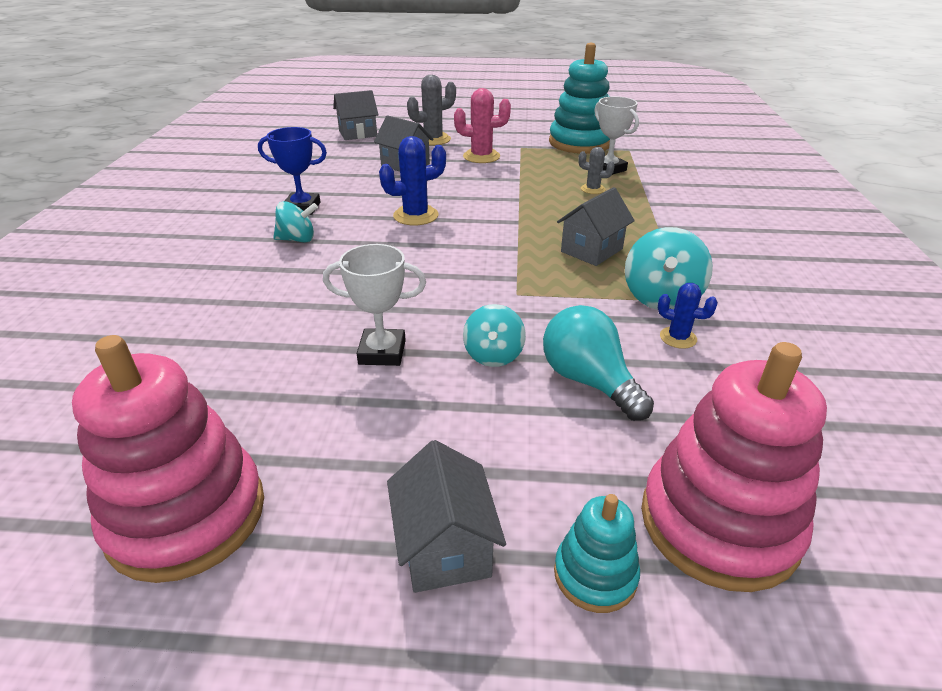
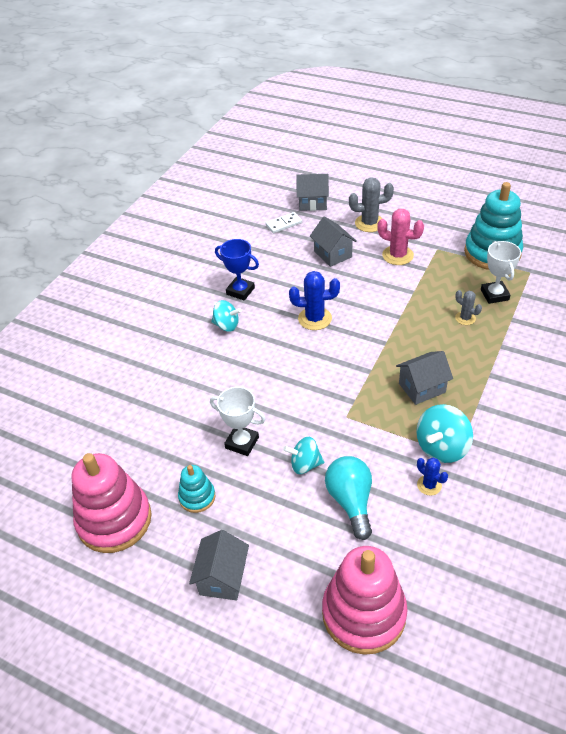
camera: 25 degrees right, 10 degrees up
turquoise spinning top [463,304,526,367] -> turquoise spinning top turned 60 degrees clockwise [283,437,325,474]
turquoise stacking toy [554,494,640,613] -> turquoise stacking toy moved to [178,465,215,513]
none -> white domino [266,212,302,233]

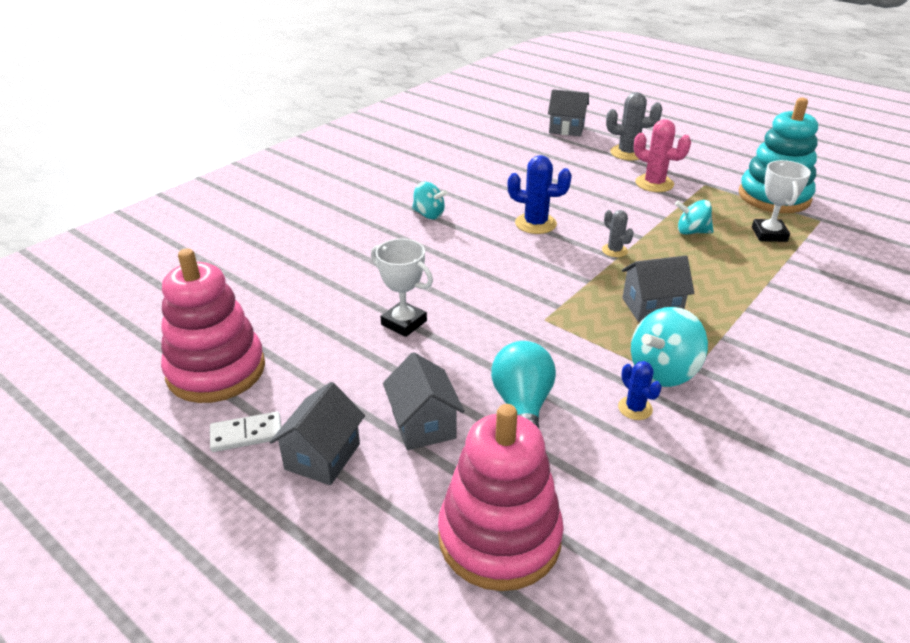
camera: 10 degrees right, 10 degrees down
turquoise stacking toy [178,465,215,513] -> none
blue trophy [215,239,259,300] -> none
white domino [266,212,302,233] -> white domino moved to [210,412,281,452]
turquoise spinning top [283,437,325,474] -> turquoise spinning top moved to [675,200,714,235]
grey house [310,217,357,267] -> grey house moved to [383,352,465,450]
grey cactus [455,290,482,325] -> grey cactus moved to [602,210,634,257]

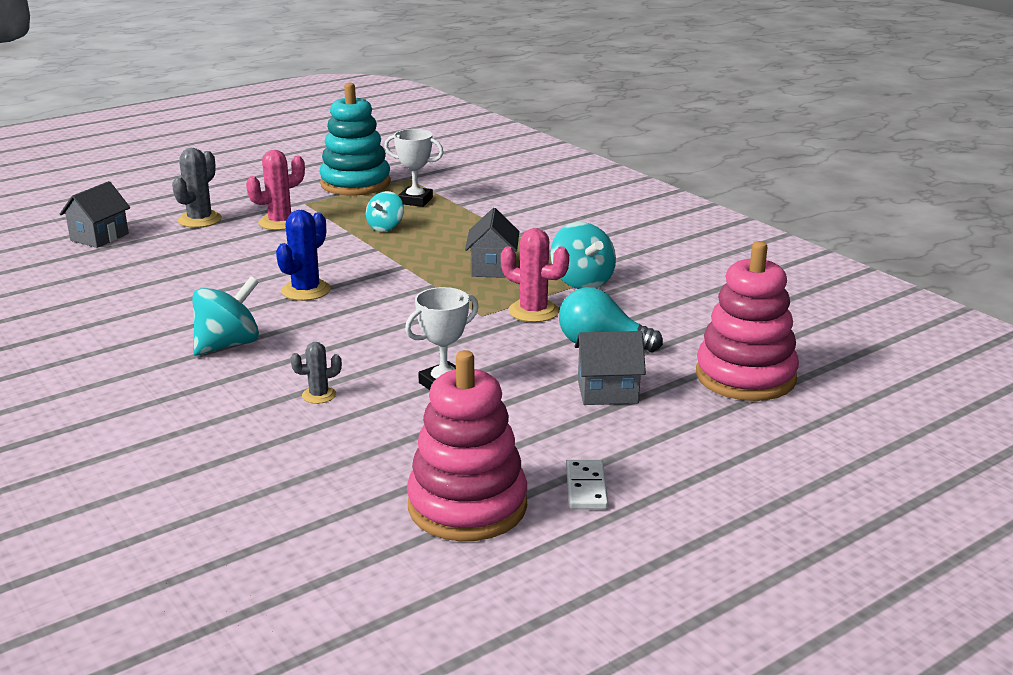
camera: 75 degrees left, 10 degrees down
grey house [270,382,365,485] -> none
turquoise spinning top [412,182,448,219] -> turquoise spinning top [192,276,259,356], size x1.51
grey cactus [602,210,634,257] -> grey cactus moved to [290,342,342,404]
blue cactus [618,361,662,420] -> none
none -> pink cactus [501,228,569,322]

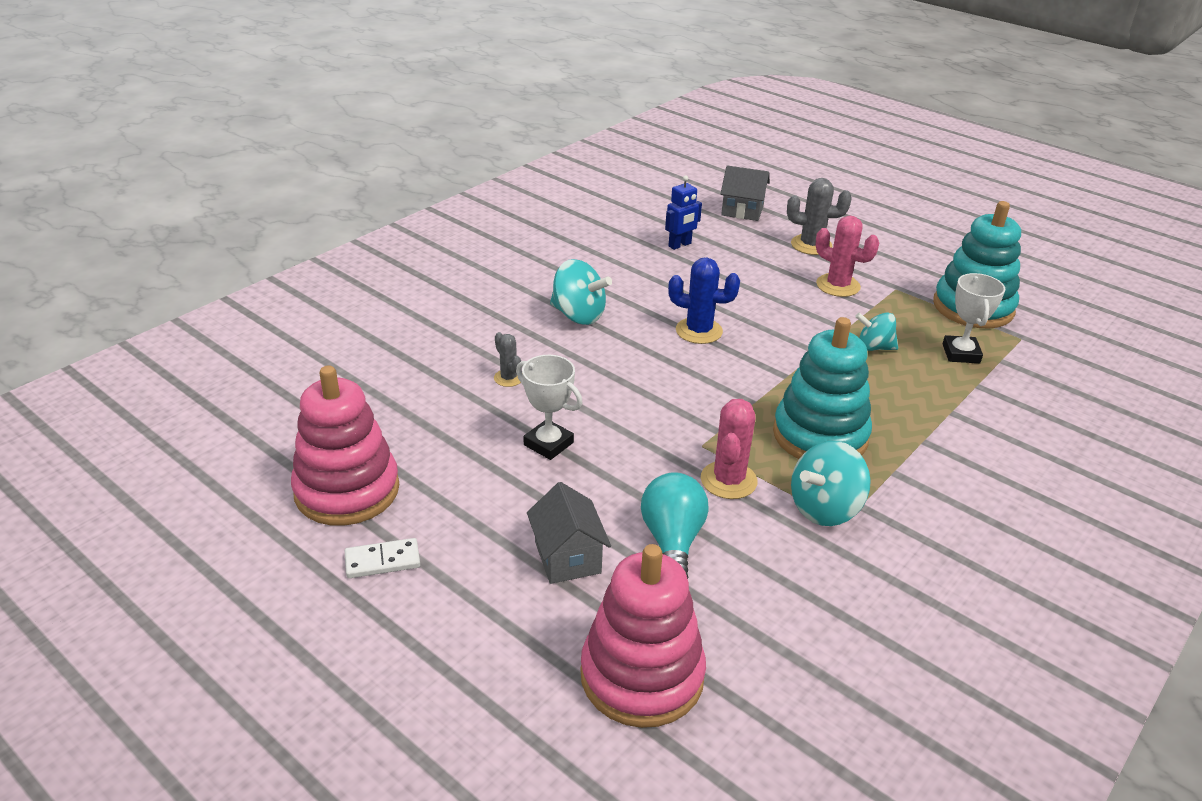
camera: 75 degrees right, 10 degrees up
grey house [465,208,520,278] -> turquoise stacking toy [773,317,872,459]
none -> blue robot [665,175,702,250]

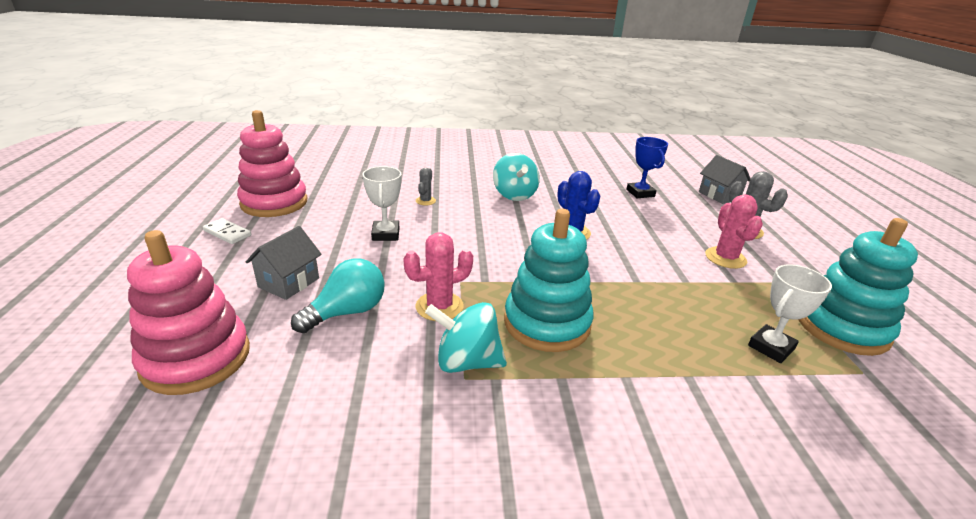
camera: 45 degrees right, 5 degrees down
blue robot [665,175,702,250] -> blue trophy [626,137,668,198]
turquoise spinning top [855,312,898,351] -> none

